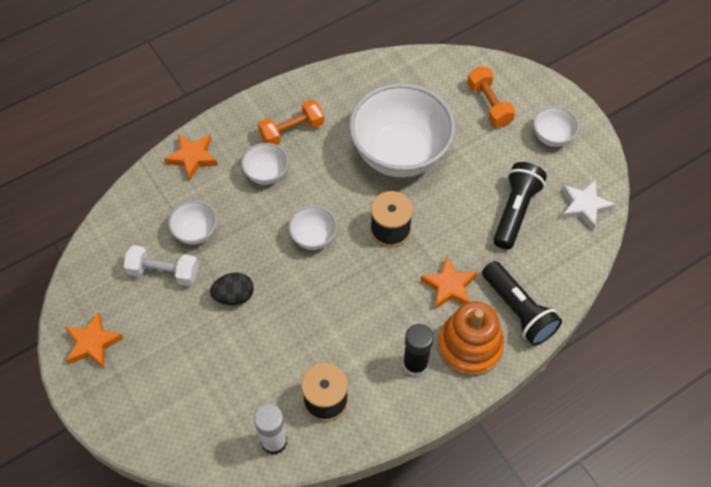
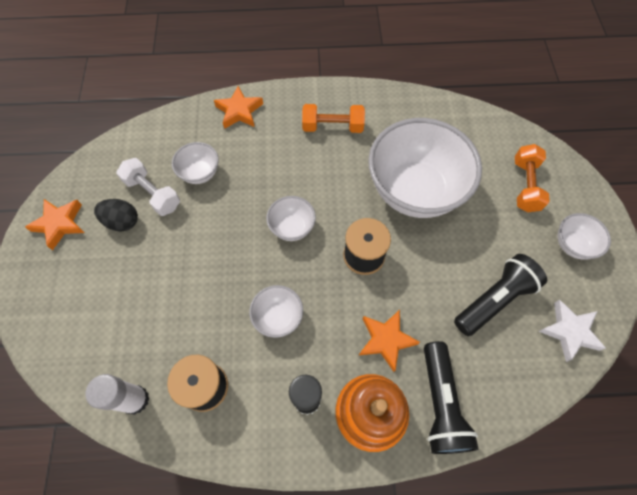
camera: 30 degrees right, 5 degrees up
black egg [210,273,254,305] -> black egg moved to [94,199,138,232]
white bowl [241,143,288,185] -> white bowl moved to [249,285,303,338]

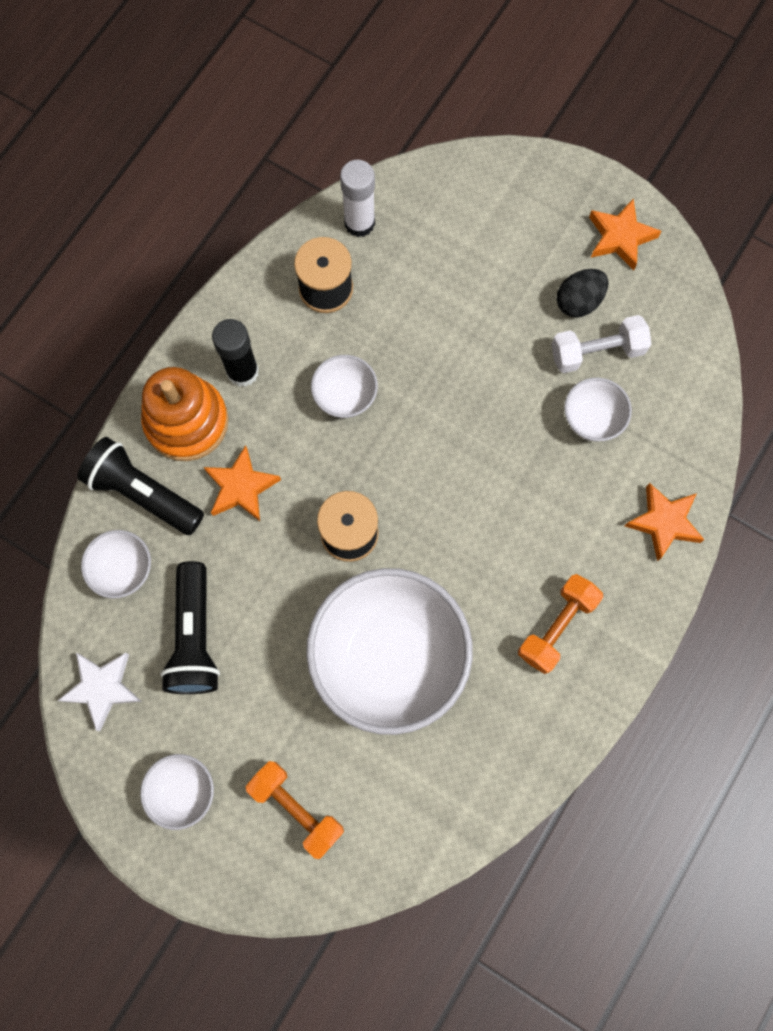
camera: 125 degrees right, 10 degrees up
white bowl [266,196,316,241] -> white bowl moved to [81,530,151,599]

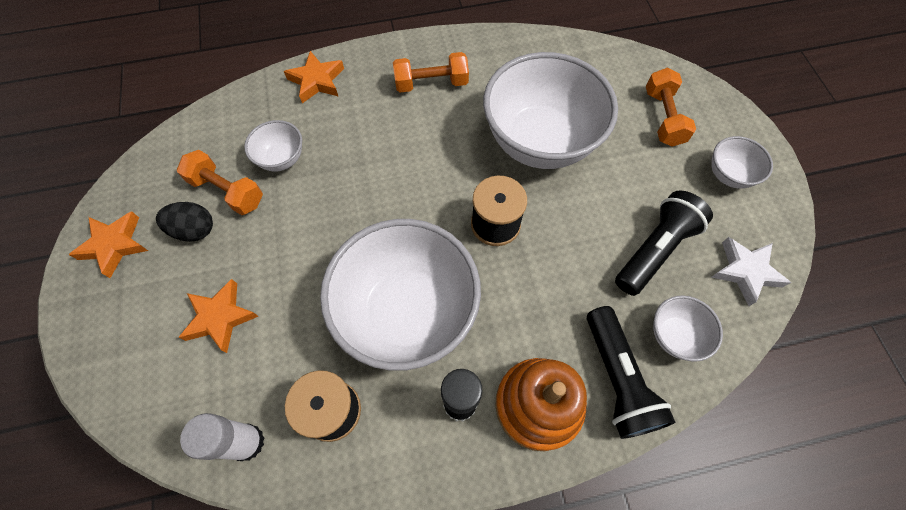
camera: 135 degrees left, 10 degrees down
orange star [204,445,281,521] -> orange star moved to [178,279,259,353]
white bowl [311,355,378,418] -> white bowl [320,219,481,371], size x2.24
white dumbbell [551,315,651,373] -> orange dumbbell [177,150,263,215]

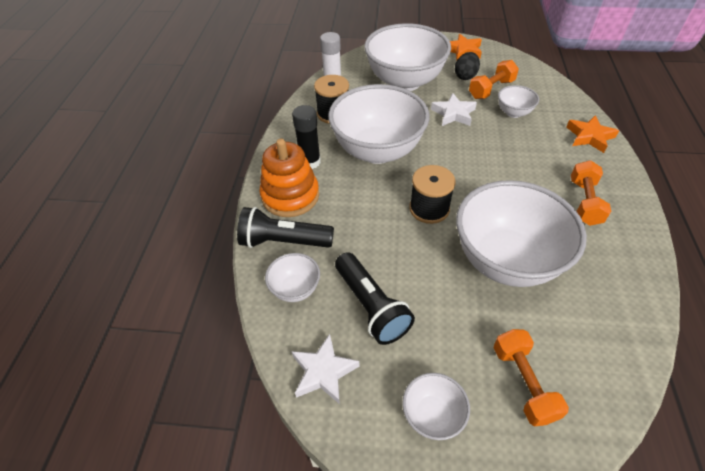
camera: 110 degrees right, 15 degrees down
orange star [178,279,259,353] -> white bowl [364,23,451,91]
orange dumbbell [646,68,696,147] -> orange dumbbell turned 60 degrees clockwise [494,329,569,426]
none -> white star [431,93,477,126]

